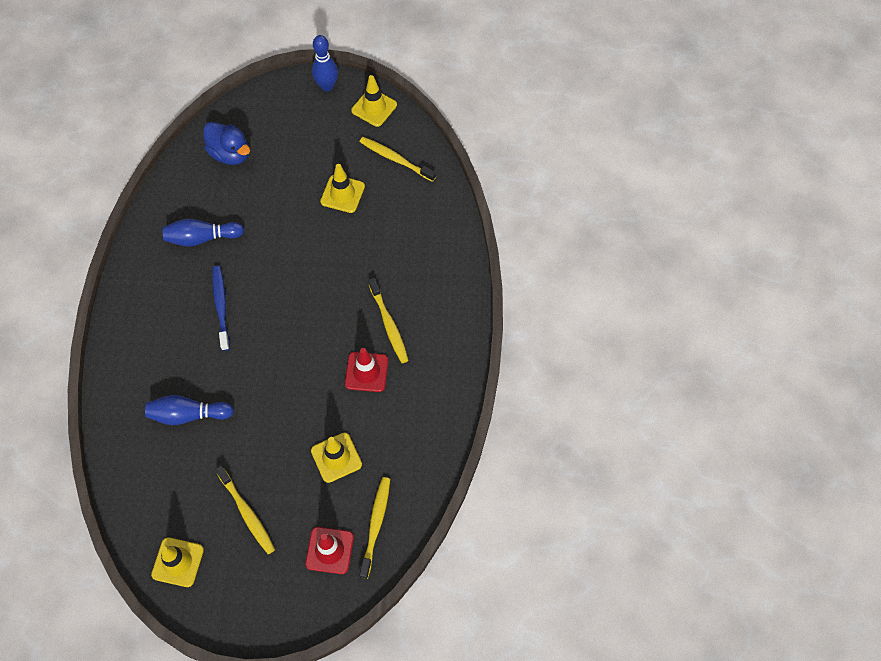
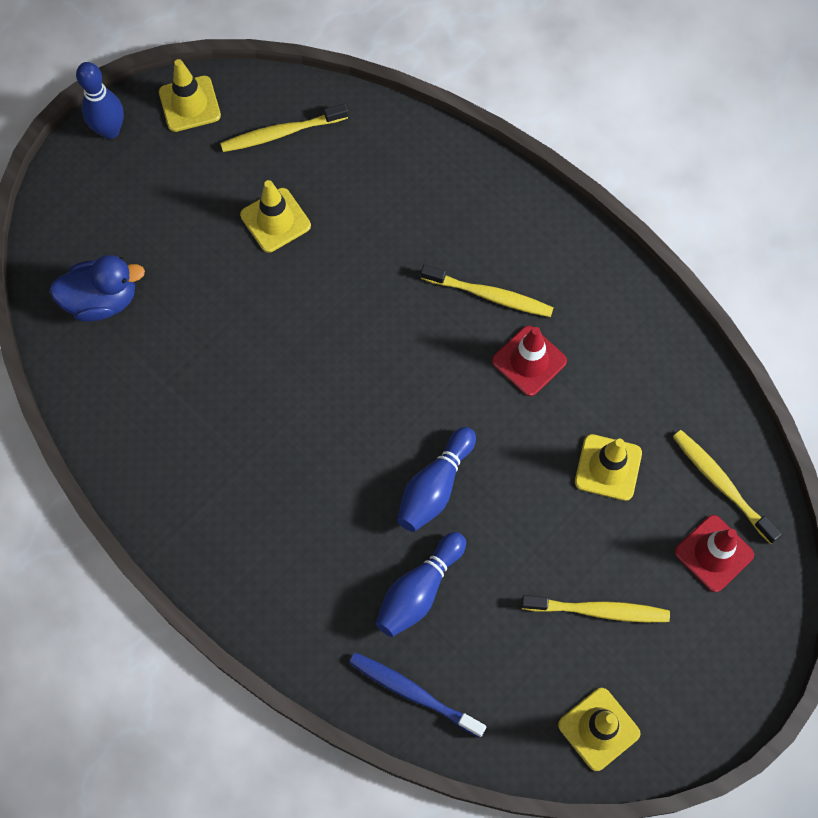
camera: 50 degrees left, 5 degrees up
blue bowling pin [162,219,244,247] -> blue bowling pin moved to [397,427,476,532]
blue toothbrush [212,265,230,351] -> blue toothbrush moved to [349,652,486,738]

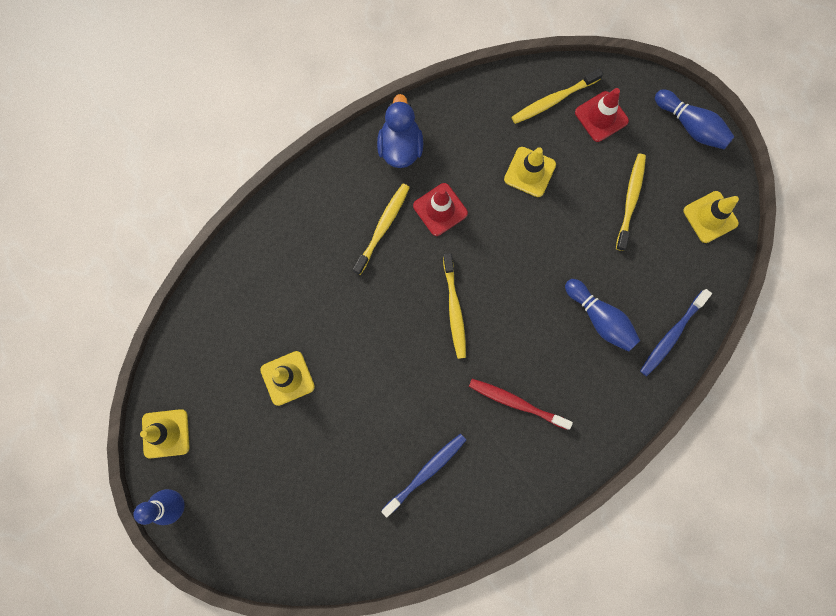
camera: 80 degrees left, 10 degrees up
blue duck [49,255,145,322] -> blue duck moved to [377,94,423,168]
yellow toothbrush [220,103,348,152] -> yellow toothbrush moved to [443,253,466,359]
blue bowling pin [397,427,476,532] -> blue bowling pin moved to [655,89,735,149]
none -> blue toothbrush [381,434,466,517]
none -> red toothbrush [469,379,573,430]

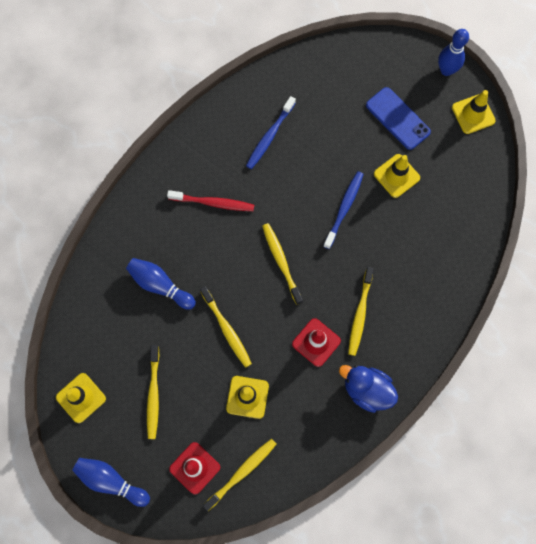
camera: 165 degrees right, 5 degrees down
blue duck [377,94,423,168] -> blue duck turned 135 degrees clockwise [339,365,398,413]
blue toothbrush [640,289,712,376] -> blue toothbrush moved to [323,171,364,249]
none -> yellow toothbrush [200,286,252,368]
none -> blue phone [366,87,431,150]

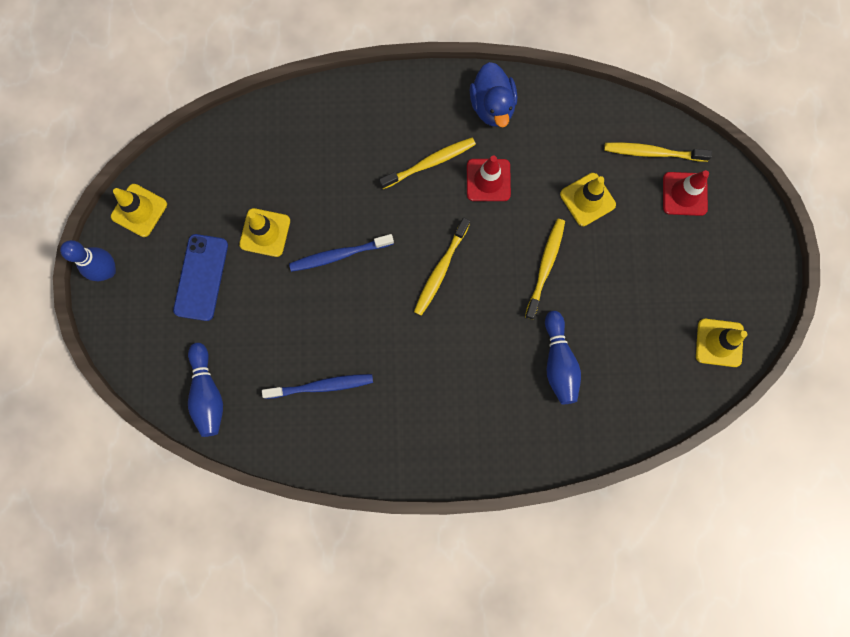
camera: 130 degrees left, 5 degrees up
blue bowling pin [72,458,150,507] -> blue bowling pin moved to [188,343,223,437]
yellow toothbrush [147,345,159,439] -> none
red toothbrush [167,190,254,211] -> none

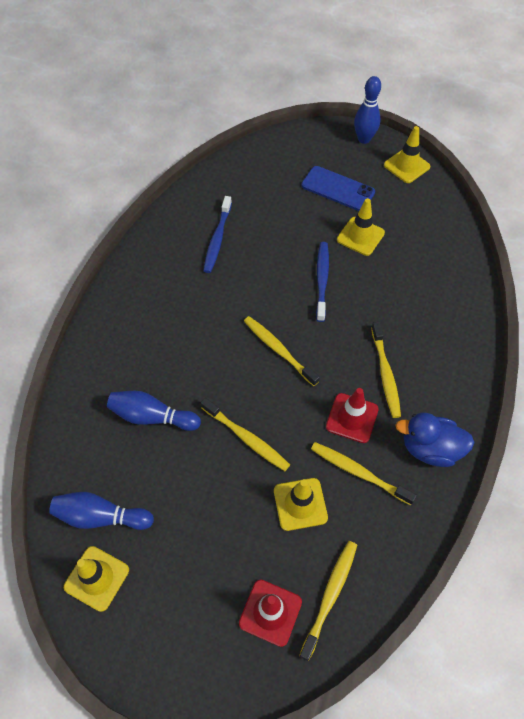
camera: 110 degrees right, 20 degrees down
blue bowling pin [188,343,223,437] -> blue bowling pin moved to [49,492,154,530]
none -> yellow toothbrush [311,442,417,505]

